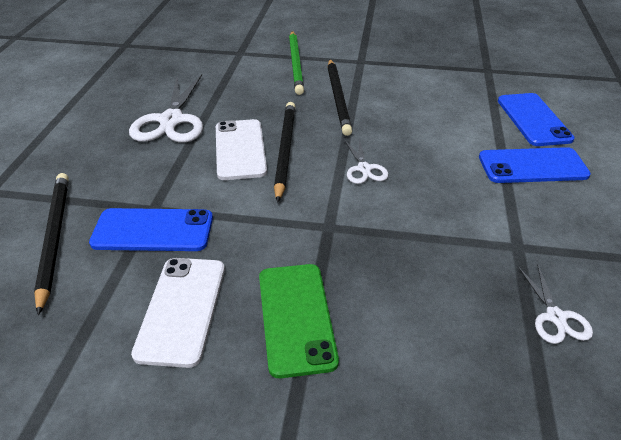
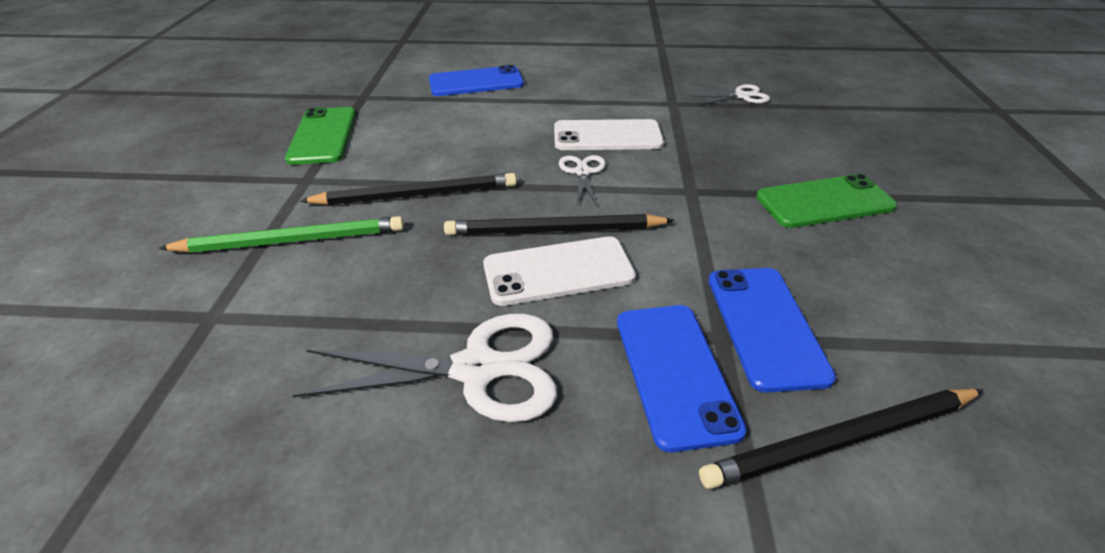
camera: 95 degrees left, 0 degrees up
white phone [131,258,225,368] -> white phone moved to [554,119,664,150]
white scissors [344,137,388,184] -> white scissors turned 75 degrees counterclockwise [559,155,606,206]
blue phone [479,147,591,183] -> blue phone moved to [617,305,747,453]
none -> green phone [285,107,356,165]

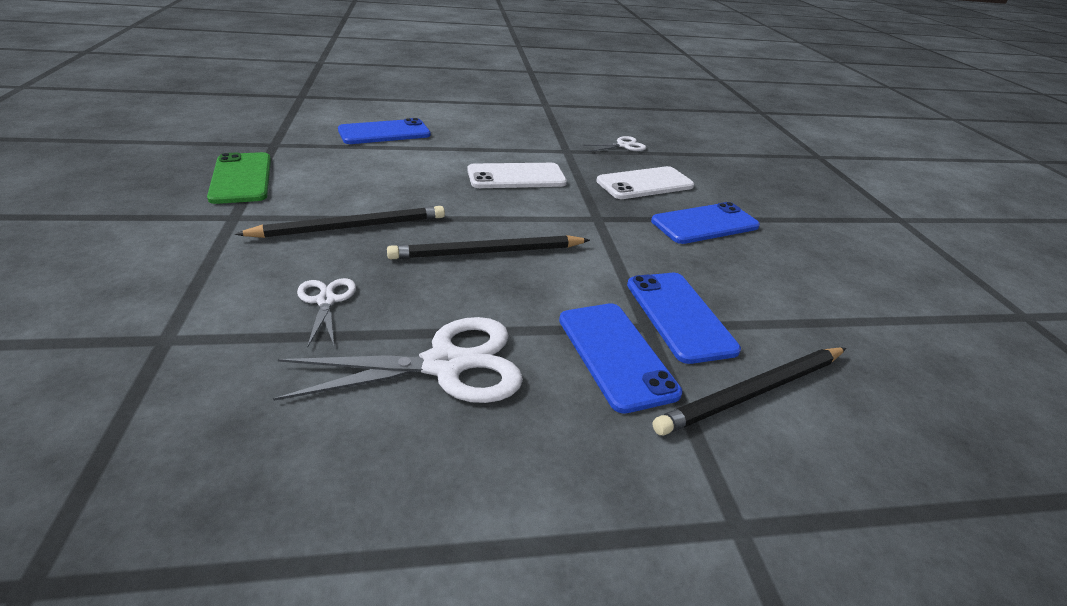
camera: 15 degrees left, 5 degrees down
green pencil [158,216,404,253] -> none
white phone [483,236,636,306] -> white phone moved to [596,166,694,199]
white scissors [559,155,606,206] -> white scissors moved to [297,278,356,348]
green phone [756,174,897,228] -> blue phone [651,202,760,244]

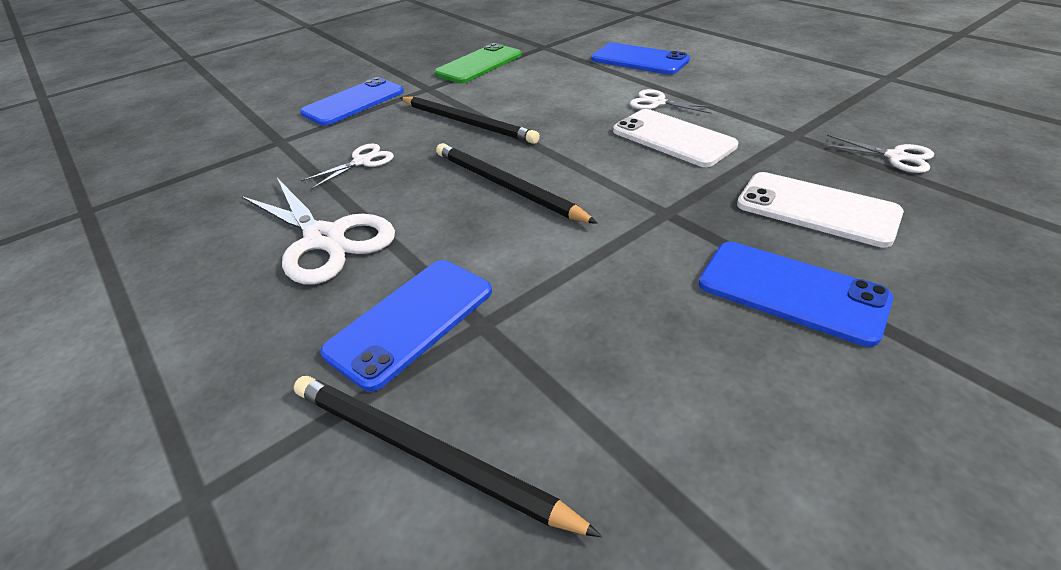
camera: 65 degrees right, 5 degrees up
blue phone [627,273,741,364] -> blue phone moved to [300,77,404,126]
none -> white scissors [630,89,716,114]

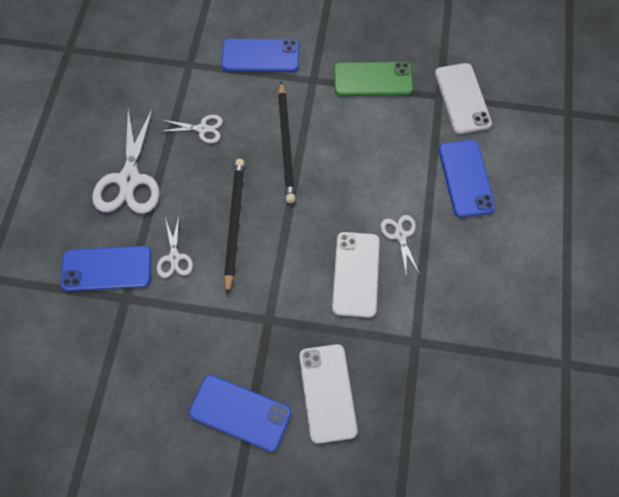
camera: 45 degrees right, 25 degrees up
black pencil [294,376,602,537] -> none
blue phone [699,242,893,347] -> blue phone turned 60 degrees counterclockwise [189,375,291,451]
white scissors [822,135,934,173] -> white scissors moved to [157,217,193,278]
none -> white phone [435,63,492,134]

